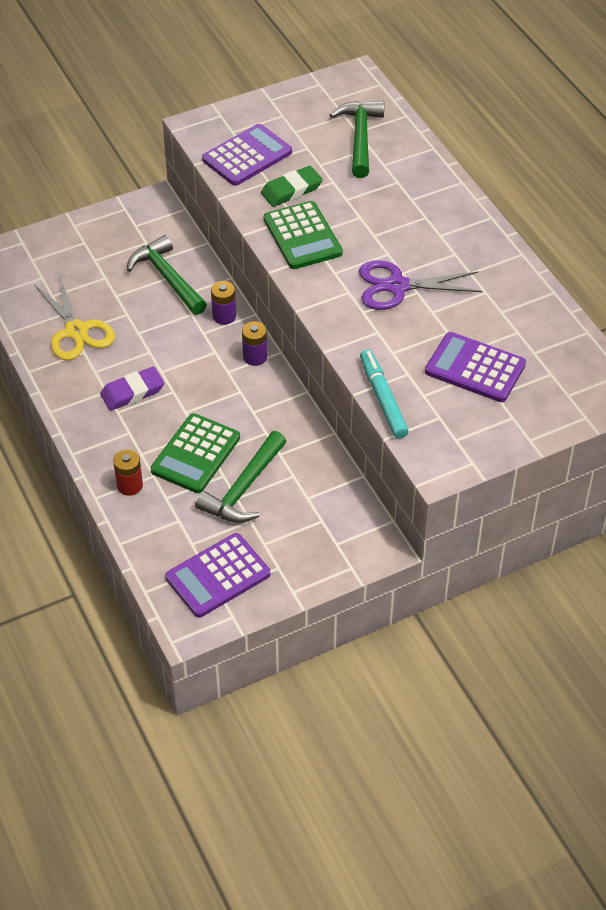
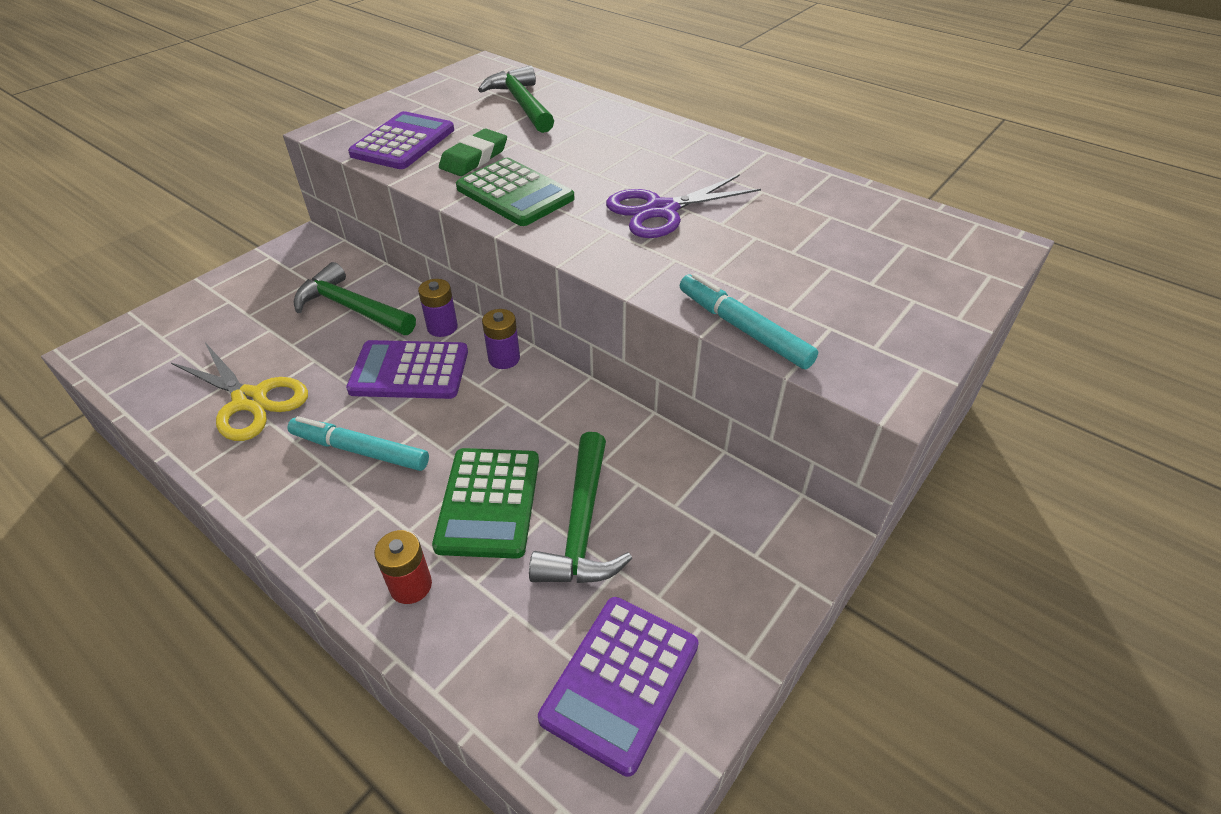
camera: 25 degrees left, 5 degrees down
purple eraser [100,367,164,411] -> turquoise marker [287,416,429,471]
purple calculator [425,332,526,402] -> purple calculator moved to [346,340,468,399]

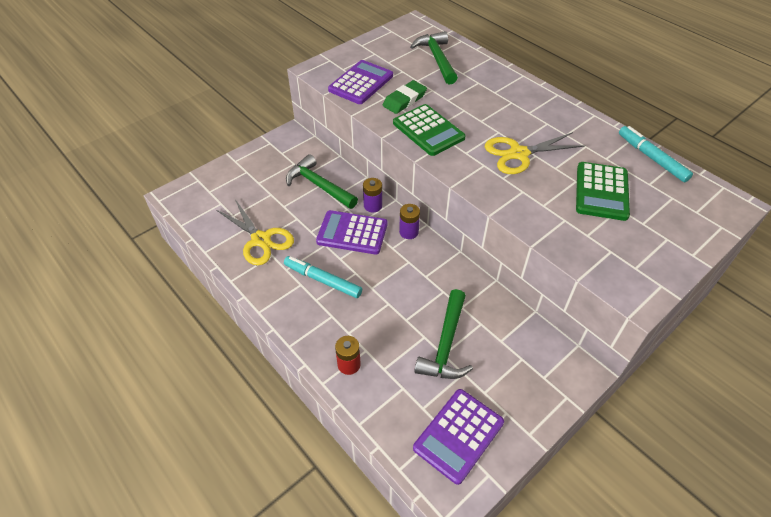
camera: 10 degrees right, 5 degrees up
green calculator [432,448,539,559] -> green calculator moved to [576,162,630,221]
purple scissors [606,174,761,238] -> yellow scissors [485,132,585,174]
turquoise marker [680,273,818,369] -> turquoise marker moved to [619,126,693,182]

